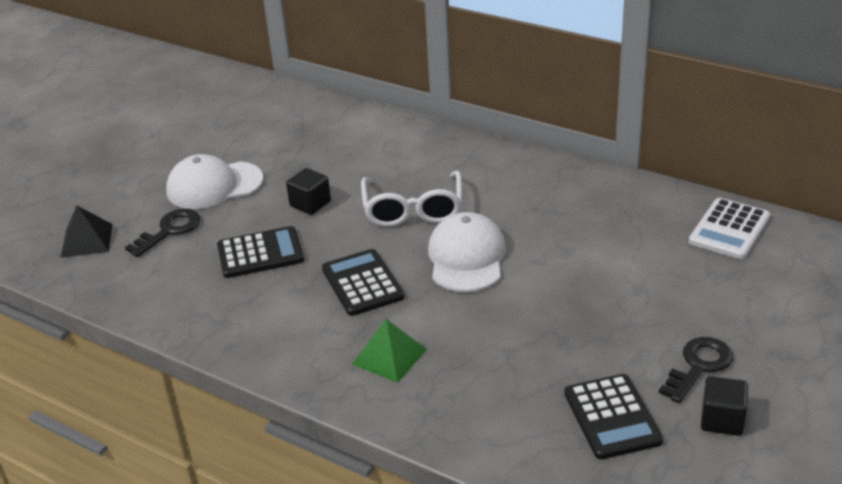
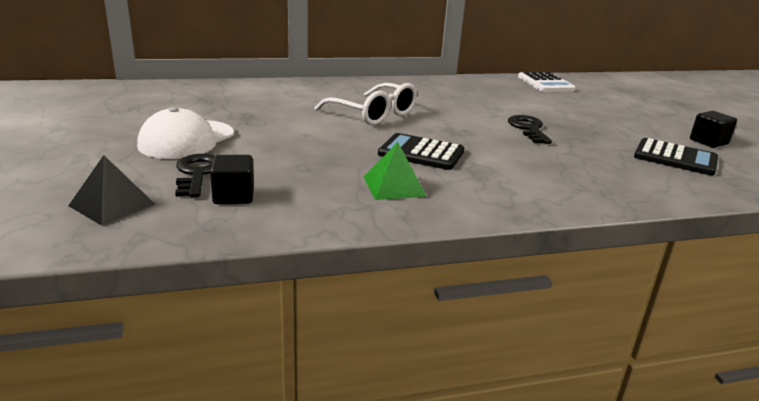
camera: 50 degrees left, 10 degrees down
black calculator [217,226,304,278] -> none
black cube [286,168,331,215] -> black cube moved to [210,155,254,204]
green pyramid [352,319,427,383] -> green pyramid moved to [364,142,427,200]
white cap [428,212,506,292] -> none
black key [659,337,733,403] -> black key moved to [508,115,552,144]

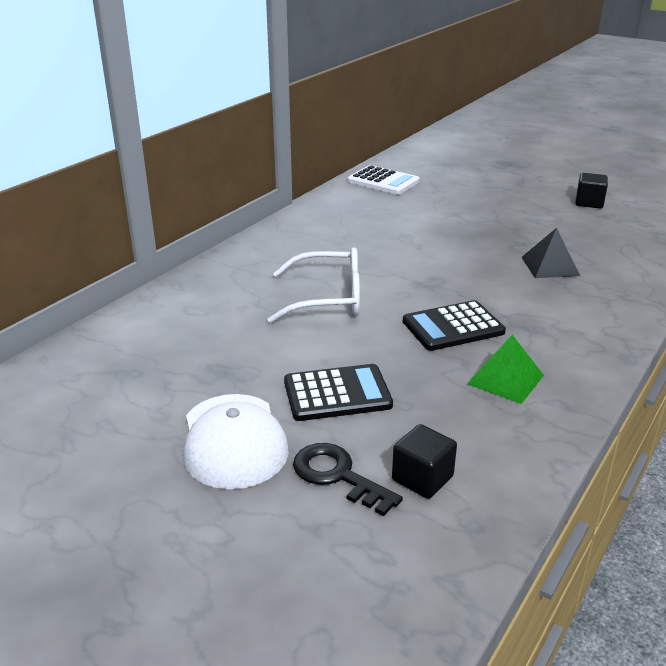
camera: 40 degrees left, 5 degrees up
black pyramid [68,155,155,226] -> black pyramid moved to [521,228,580,278]
black key [508,115,552,144] -> none
black calculator [634,138,718,176] -> black calculator moved to [284,364,393,421]

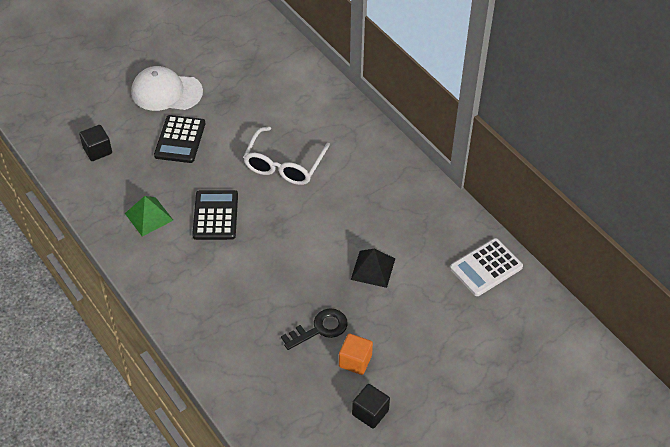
camera: 110 degrees right, 20 degrees up
black key [293,443,403,516] -> black key moved to [281,309,348,350]
black pyramid [521,228,580,278] -> black pyramid moved to [351,249,395,288]
none -> orange cube [339,334,373,375]

